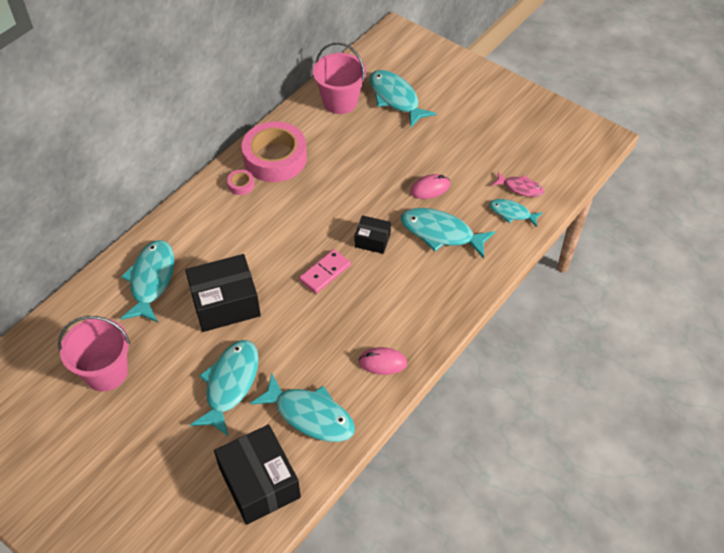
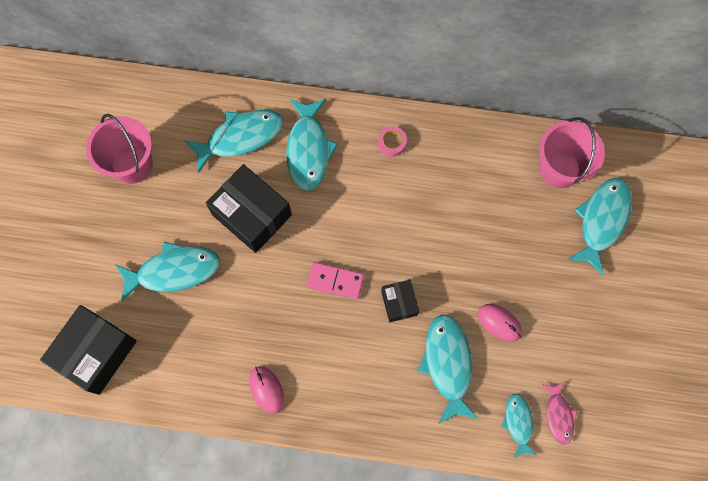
camera: 60 degrees right, 20 degrees up
pink tape [242,122,307,182] -> none
turquoise fish [250,374,355,442] -> turquoise fish moved to [286,99,338,191]

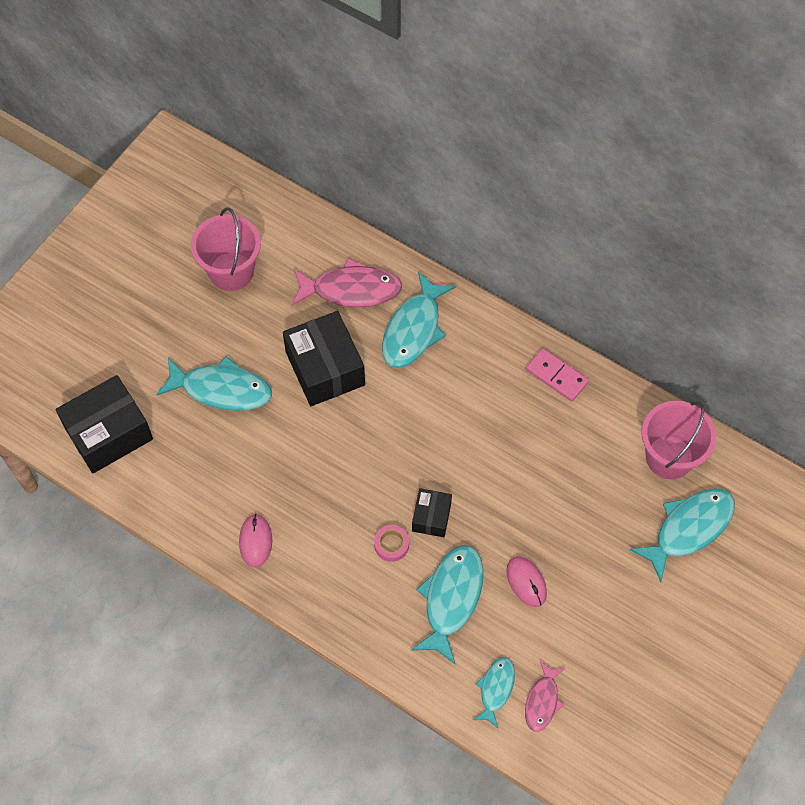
camera: 25 degrees right, 10 degrees down
turquoise fish [185,110,283,173] -> pink fish [292,258,402,307]
pink domino [307,262,364,300] -> pink domino moved to [526,348,589,402]
pink tape [378,126,407,157] -> pink tape moved to [374,525,409,562]

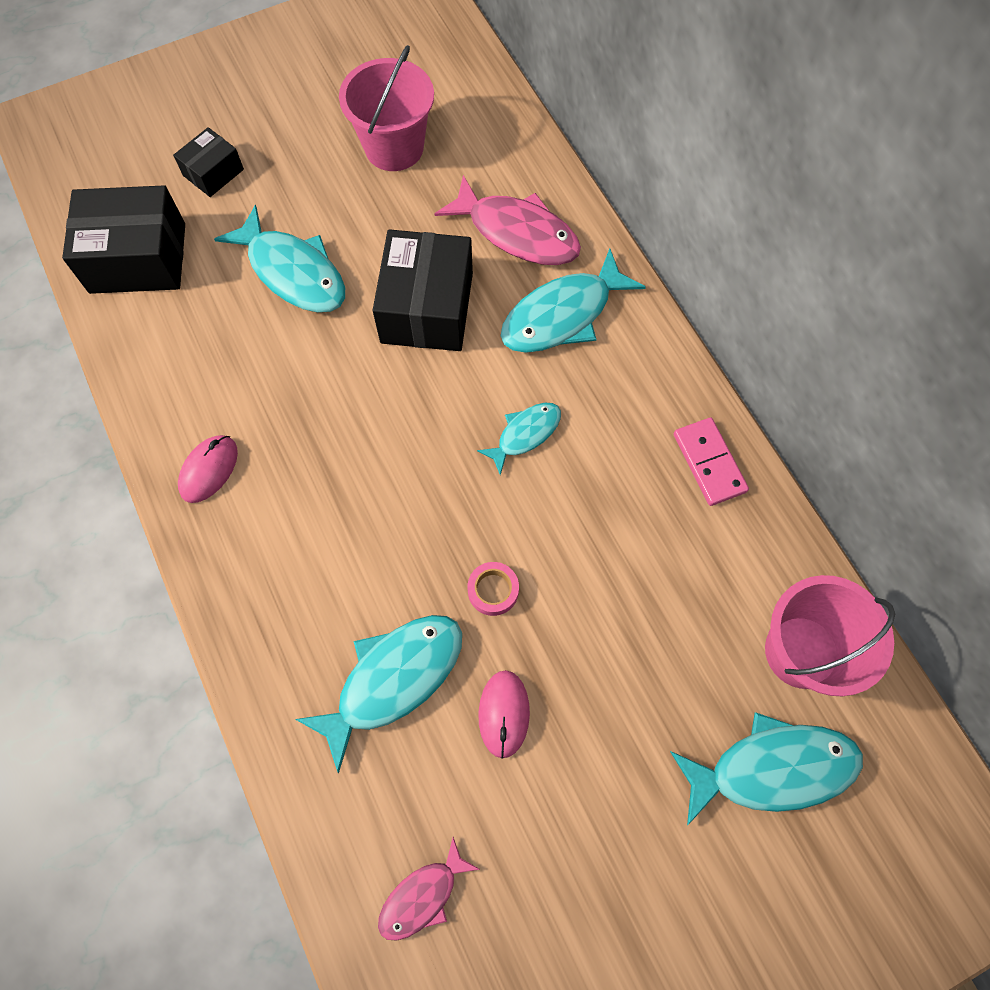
camera: 30 degrees right, 5 degrees up
pink tape [374,525,409,562] -> pink tape moved to [467,562,519,616]
black box [412,488,452,537] -> black box moved to [173,127,244,197]
turquoise fish [473,657,515,729] -> turquoise fish moved to [477,403,561,475]

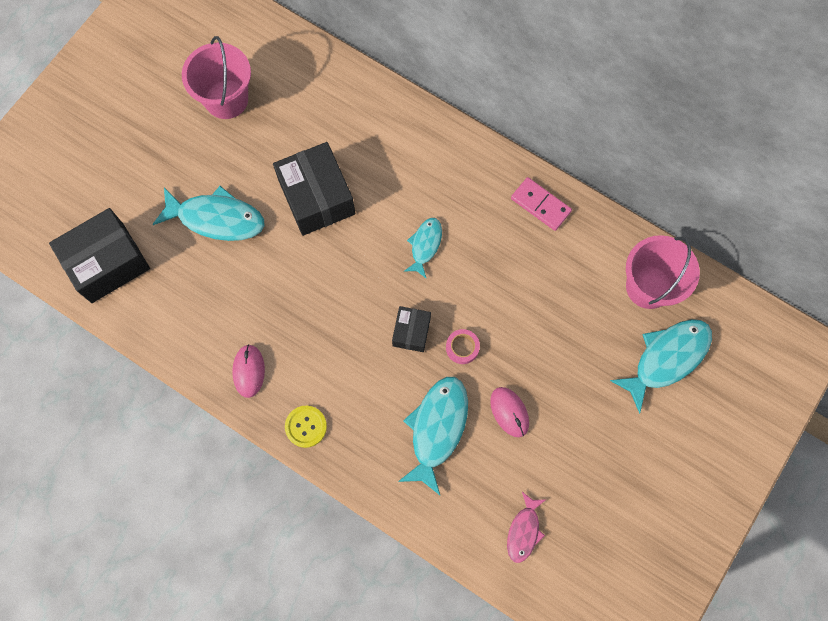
camera: 30 degrees left, 5 degrees up
black box [173,127,244,197] -> black box moved to [392,306,431,352]
pink fish [435,175,581,265] -> none
turquoise fish [501,249,646,353] -> none
none -> yellow button [285,406,327,448]

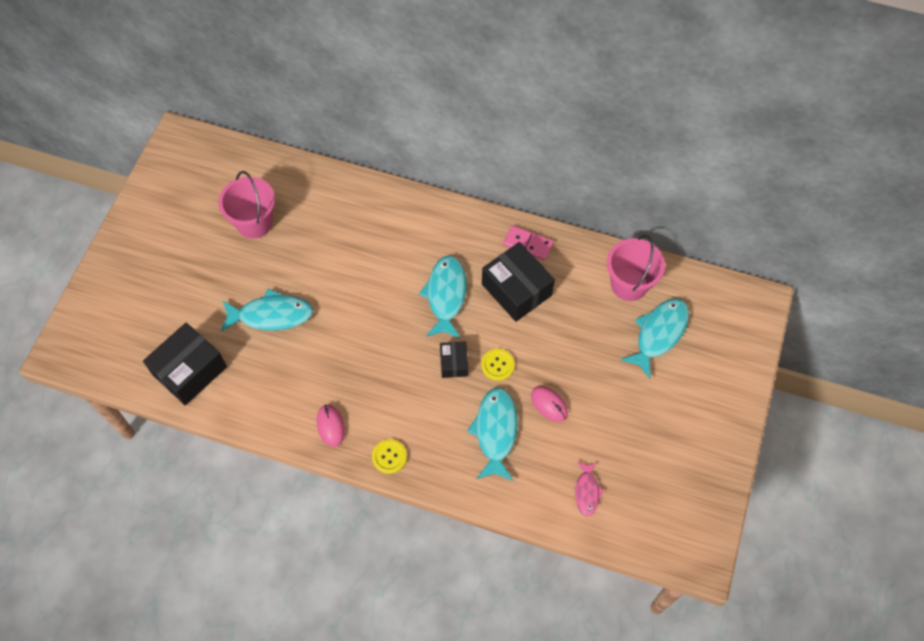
camera: 15 degrees left, 10 degrees down
black box [273,142,355,236] -> black box moved to [482,242,555,322]
turquoise fish [404,218,442,278] -> turquoise fish [419,255,466,339], size x1.75
pink tape [446,329,480,364] -> yellow button [481,349,515,381]

